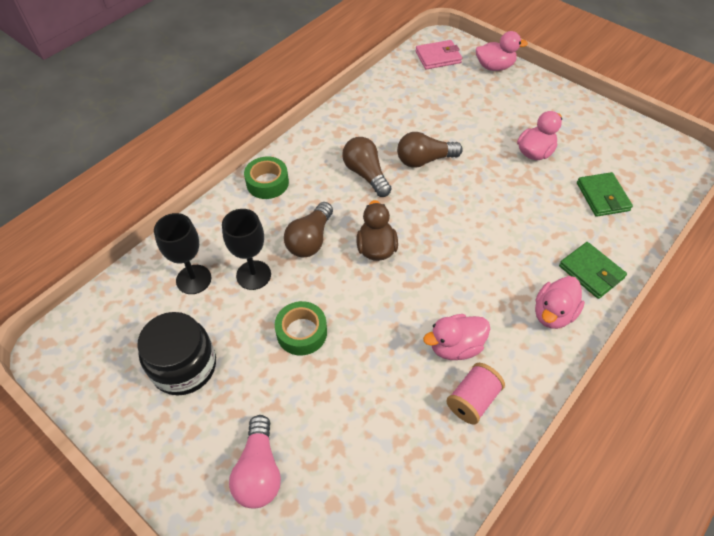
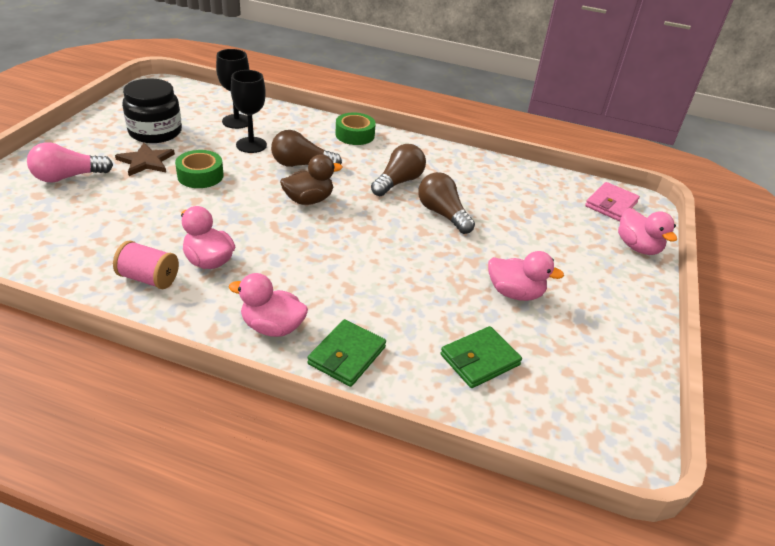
camera: 65 degrees right, 15 degrees down
pink wallet [415,40,462,70] -> pink wallet turned 75 degrees clockwise [585,182,640,221]
none -> brown star [115,143,175,176]

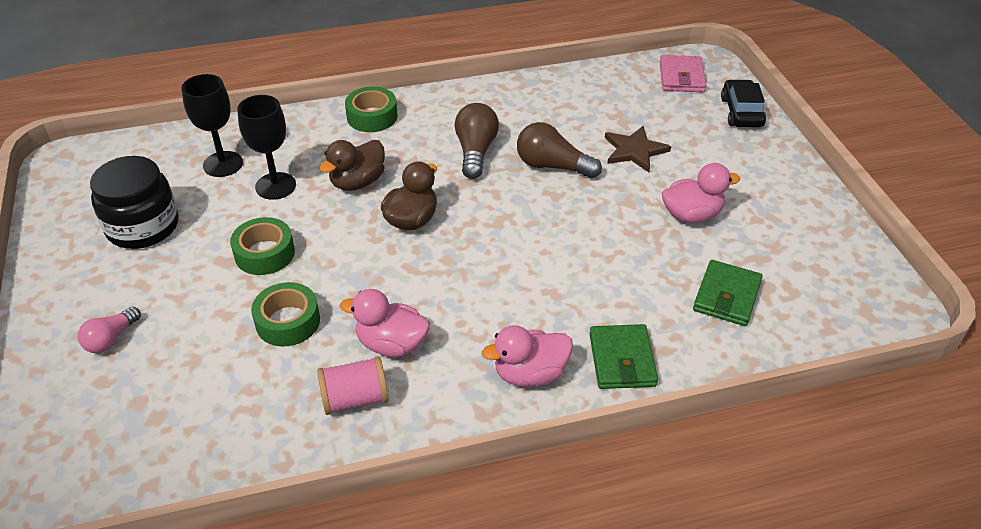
camera: 30 degrees left, 5 degrees up
pink light bulb [27,142,113,182] -> pink light bulb [78,307,141,353], size x0.64
brown star [115,143,175,176] -> brown star moved to [605,126,671,172]
brown light bulb [271,130,342,167] -> brown duck [319,140,385,191]
pink duck [618,208,677,255] -> black car [721,79,766,127]
none -> green tape [251,282,320,347]

